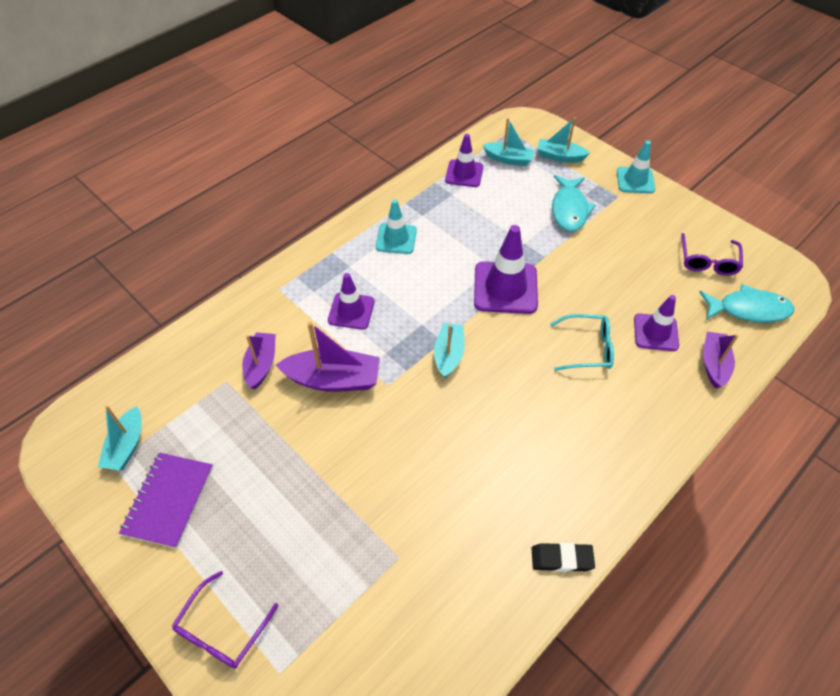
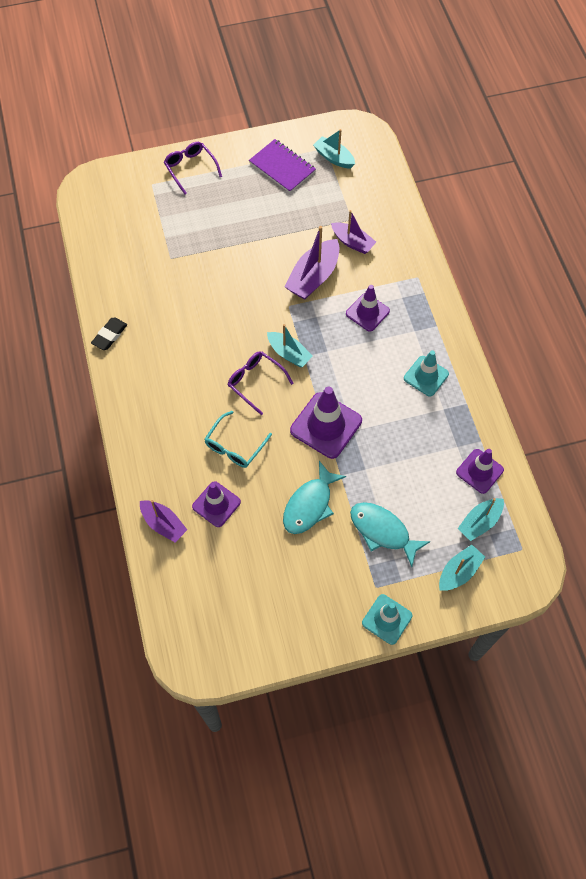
camera: 120 degrees right, 10 degrees up
purple glasses [681,233,743,276] -> purple glasses moved to [228,351,294,415]
turquoise fish [699,284,794,323] -> turquoise fish moved to [283,461,346,534]

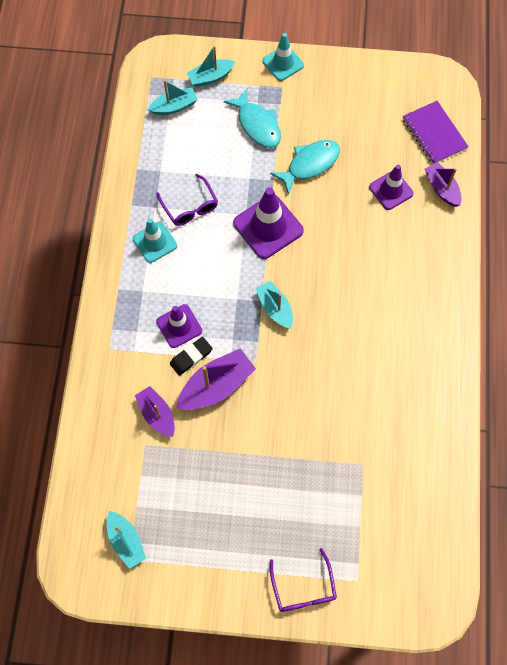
camera: 160 degrees left, 5 degrees up
black eraser [91,318,127,350] -> black eraser moved to [170,337,213,376]
turquoise glasses [204,411,272,468] -> none
purple glasses [228,351,294,415] -> purple glasses moved to [156,174,218,226]
purple notebook [249,139,316,193] -> purple notebook moved to [403,101,469,164]
purple traffic cone [456,449,504,494] -> none

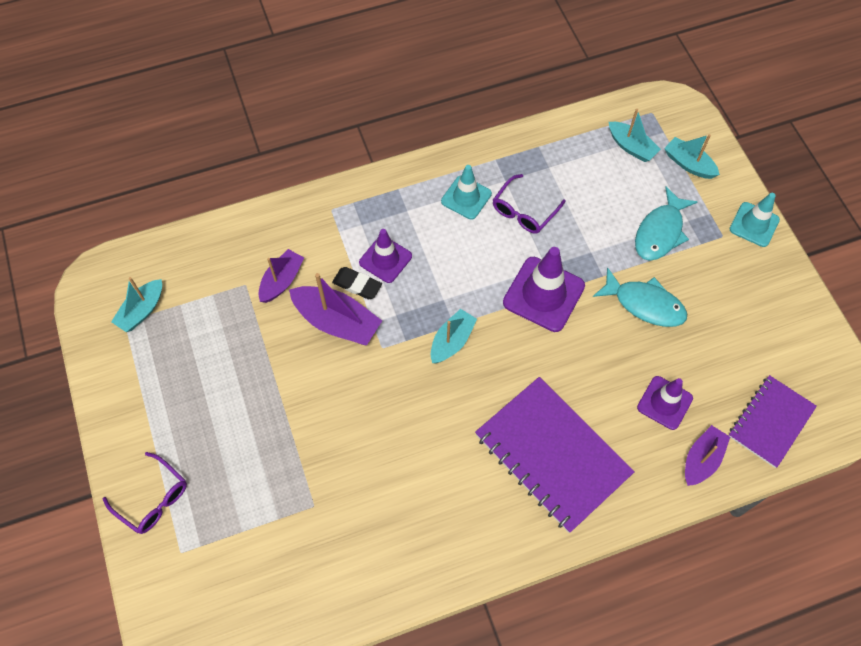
camera: 65 degrees right, 5 degrees down
purple glasses [270,548,337,612] -> purple glasses turned 105 degrees counterclockwise [102,452,187,534]
none -> purple notebook [475,377,635,533]

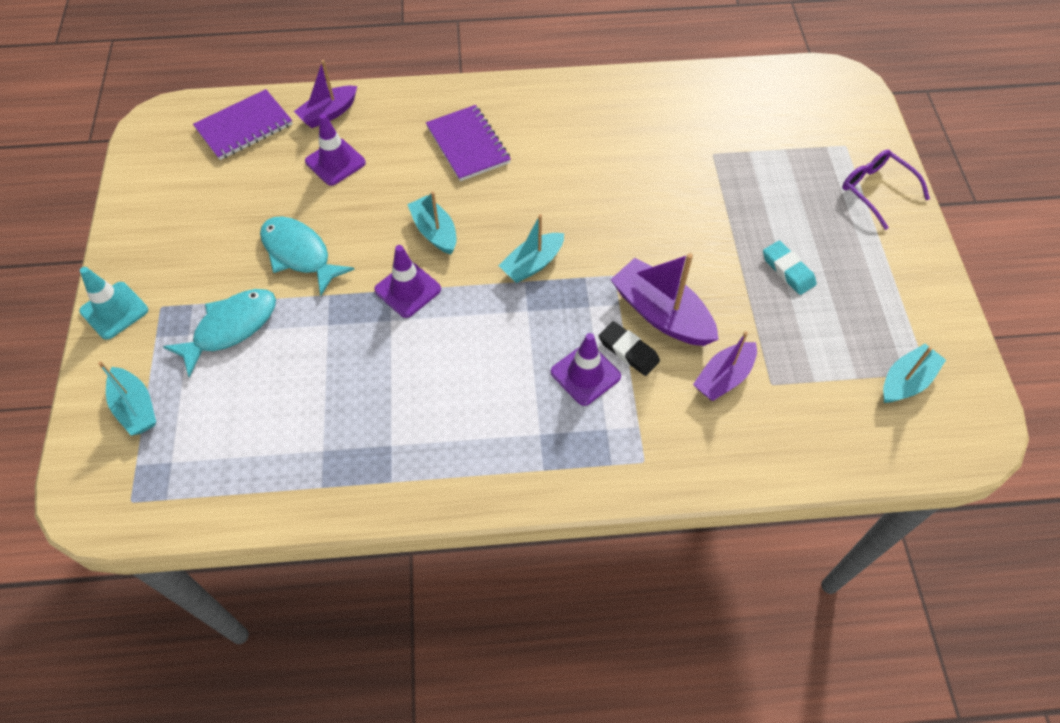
camera: 165 degrees left, 5 degrees down
turquoise traffic cone [441,165,492,220] -> none
purple notebook [475,377,635,533] -> purple notebook [426,105,511,181], size x0.61
purple glasses [493,174,566,234] -> none
purple traffic cone [503,247,585,332] -> purple traffic cone [374,245,441,318], size x0.64
turquoise boat [609,109,661,162] -> turquoise boat moved to [407,191,456,254]
none -> turquoise eraser [763,241,817,295]

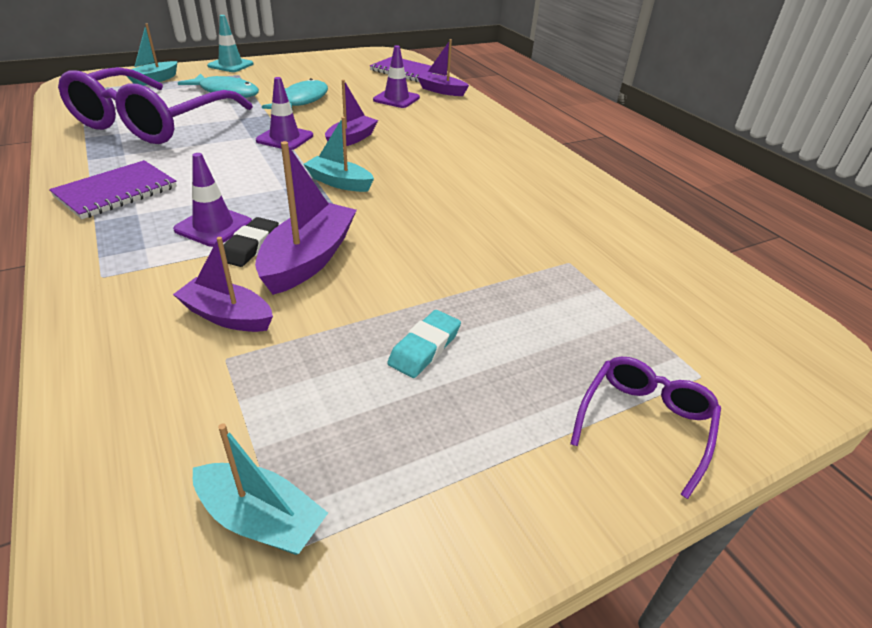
camera: 65 degrees right, 20 degrees down
turquoise boat [407,191,456,254] -> purple boat [325,79,378,146]
purple notebook [426,105,511,181] -> purple notebook moved to [49,160,177,219]
none -> purple glasses [58,67,253,144]

